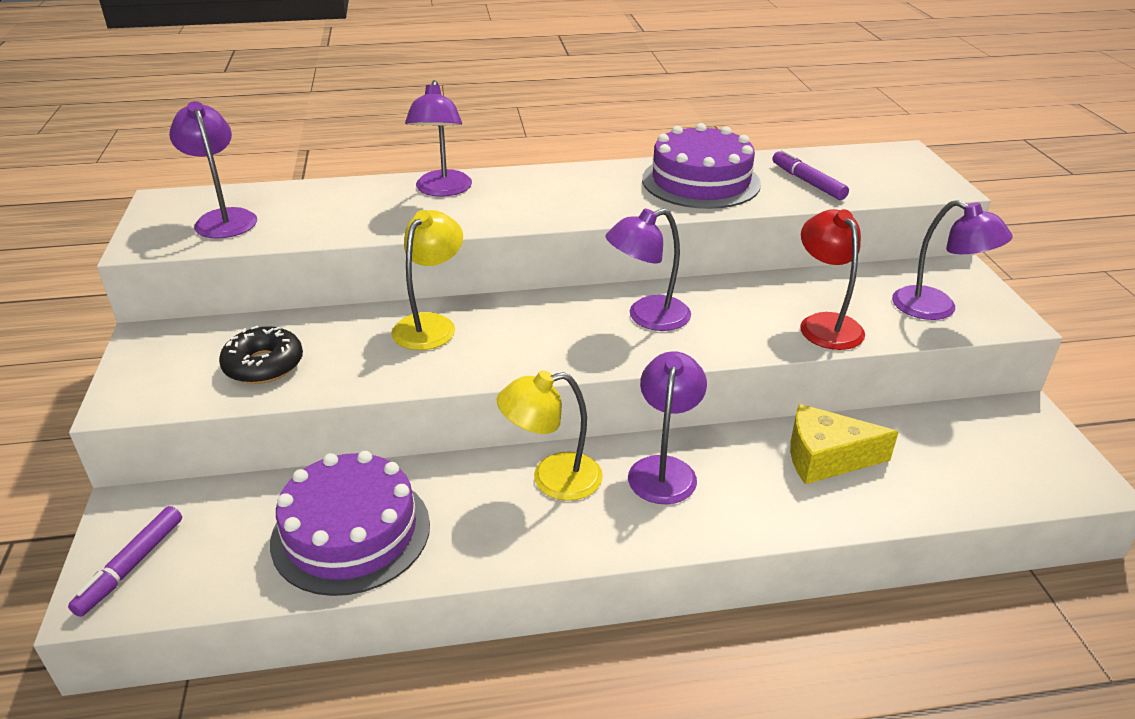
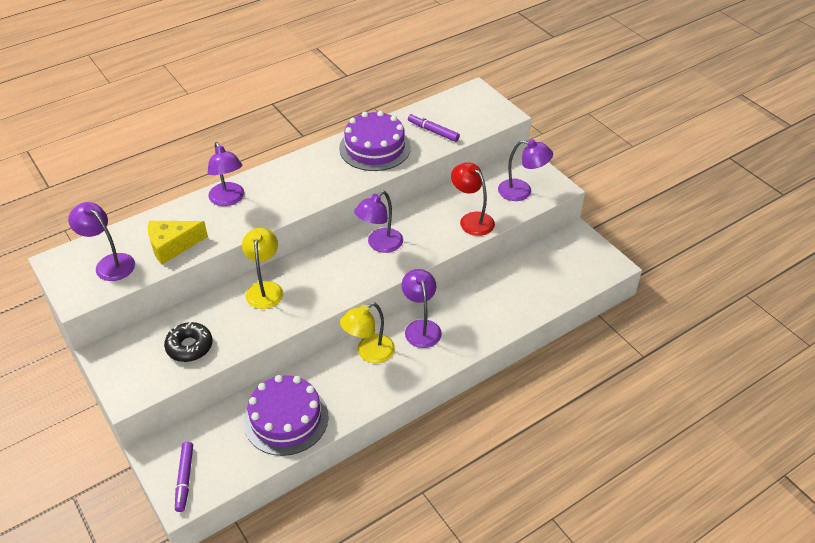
camera: 25 degrees left, 10 degrees up
yellow cheese [790,404,899,484] -> yellow cheese moved to [148,221,208,264]

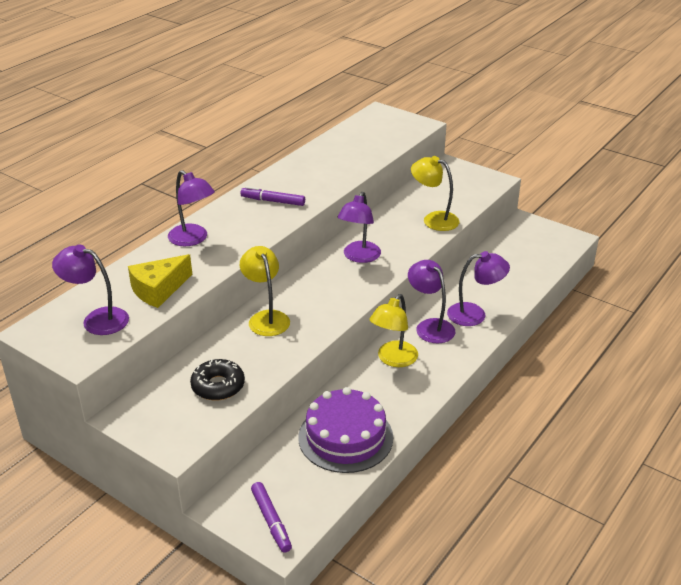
camera: 20 degrees left, 10 degrees down
purple cake [339,111,411,171] -> none
purple marker [408,113,460,142] -> purple marker moved to [240,186,305,206]
red lamp [451,162,495,236] -> yellow lamp [411,156,460,231]
purple lamp [498,139,553,201] -> purple lamp moved to [447,251,510,326]

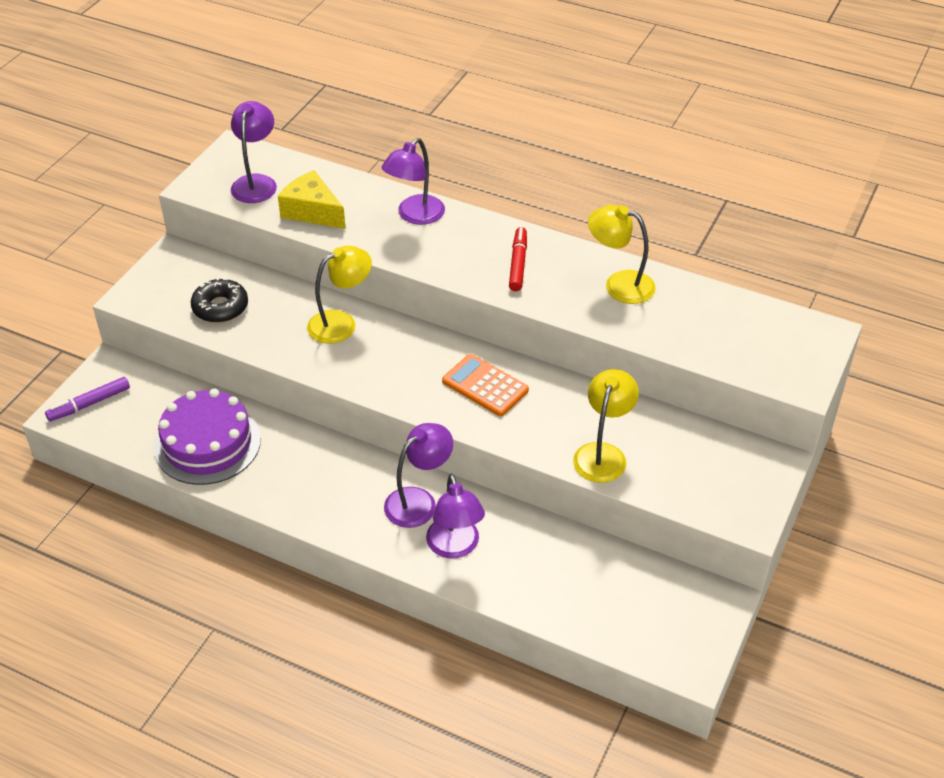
camera: 80 degrees right, 10 degrees up
purple marker [240,186,305,206] -> red marker [509,227,527,291]
purple lamp [338,192,381,263] -> orange calculator [442,354,529,416]
yellow lamp [370,294,418,367] -> yellow lamp moved to [588,205,656,304]

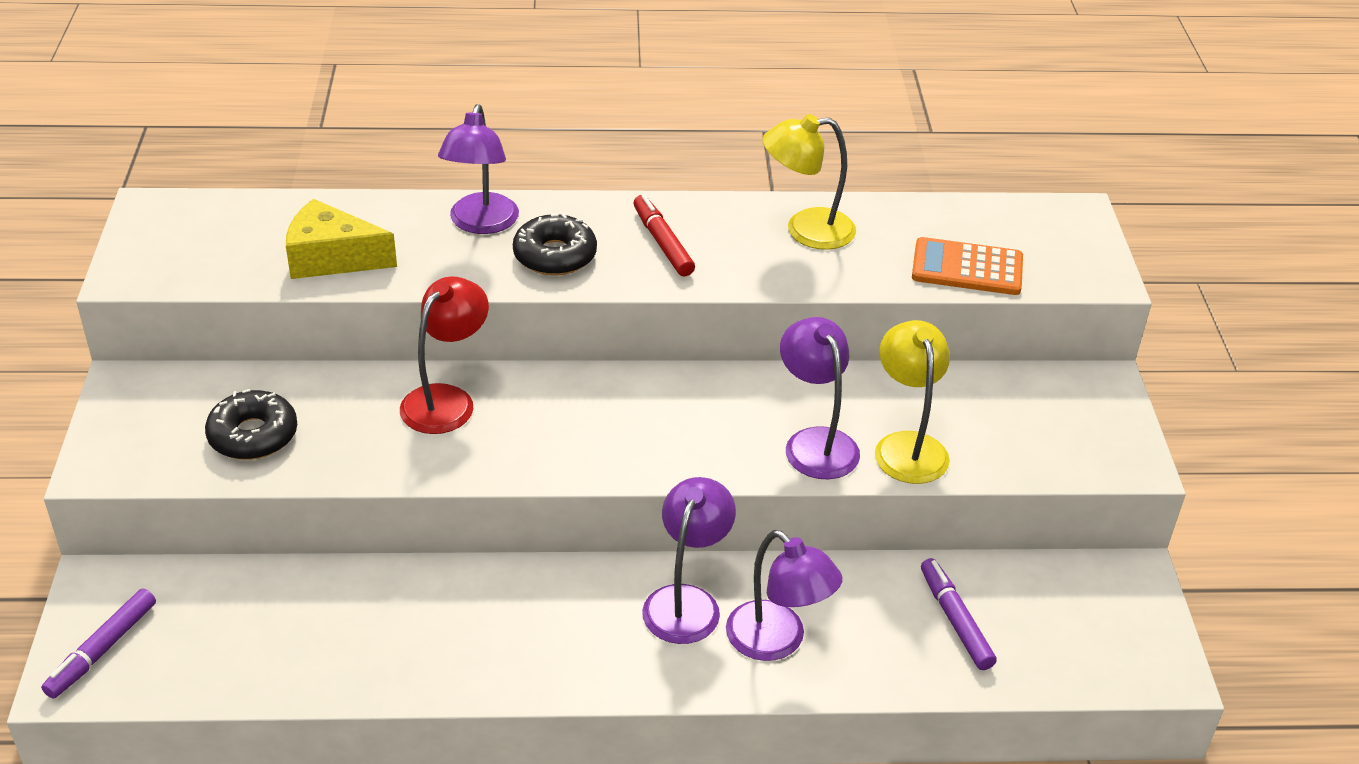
camera: 30 degrees left, 5 degrees down
purple cake [154,389,261,485] -> none
purple lamp [231,101,277,203] -> purple lamp moved to [780,317,860,479]
yellow lamp [307,246,372,344] -> red lamp [400,276,489,434]
orange calculator [442,354,529,416] -> orange calculator moved to [912,237,1023,295]
none -> black donut [513,213,597,276]
none -> purple marker [921,558,997,670]

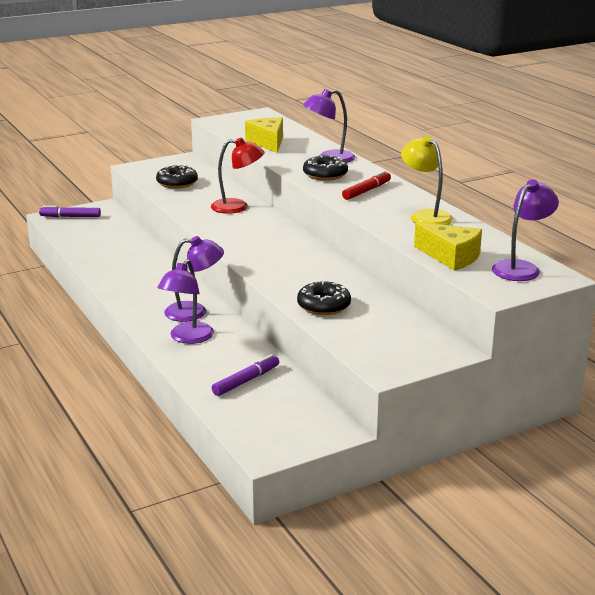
camera: 65 degrees right, 15 degrees down
purple lamp [780,317,860,479] -> purple lamp moved to [492,179,559,281]
yellow lamp [875,320,950,484] -> black donut [297,280,351,315]
orange calculator [912,237,1023,295] -> yellow cheese [414,222,482,271]

